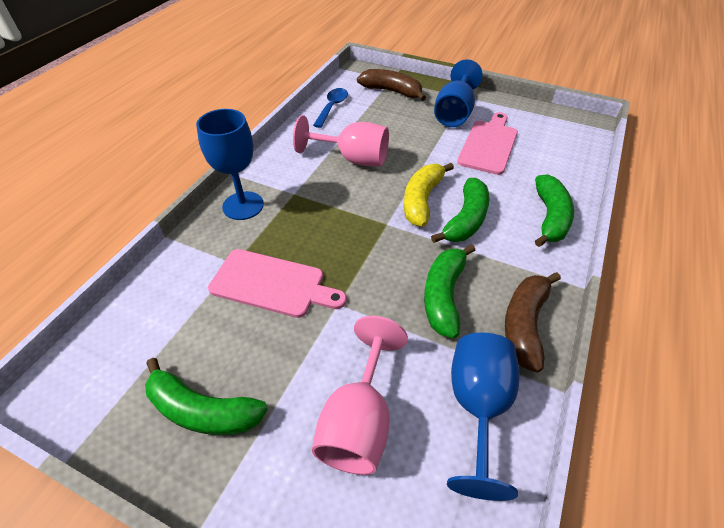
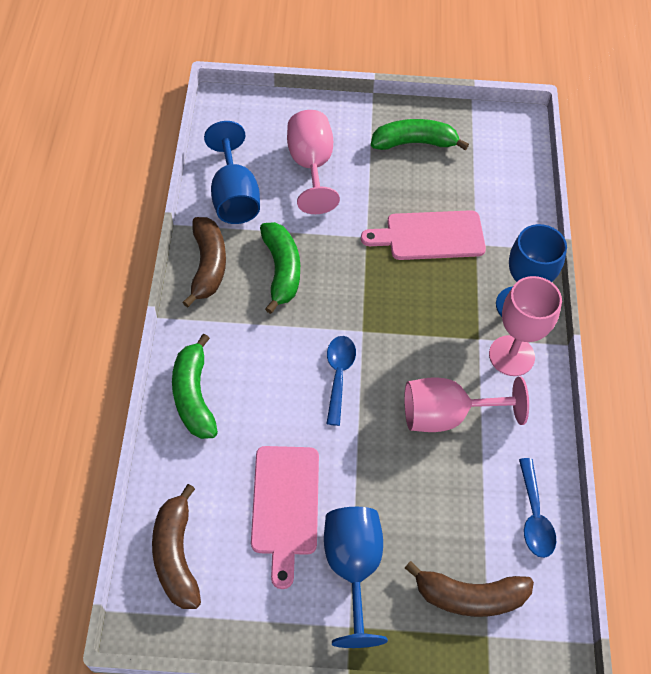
camera: 155 degrees right, 10 degrees up
yellow banana [404,163,454,227] -> blue spoon [326,336,356,426]
green banana [431,178,490,243] -> none
none -> brown banana [152,484,201,609]
none -> pink goblet [489,276,562,376]

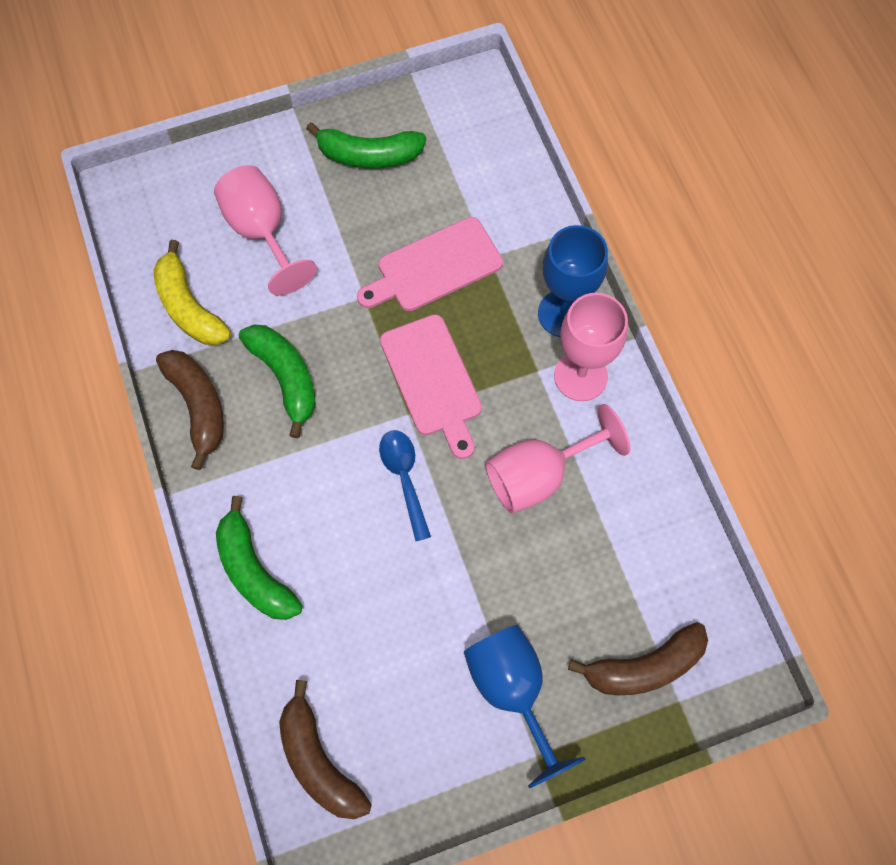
camera: 20 degrees left, 10 degrees up
blue goblet [204,121,260,224] -> yellow banana [153,240,231,345]
pink cutting board [251,446,319,589] -> pink cutting board moved to [380,314,482,459]
green banana [371,119,469,150] -> green banana turned 150 degrees counterclockwise [306,122,426,169]
blue spoon [519,458,556,558] -> none

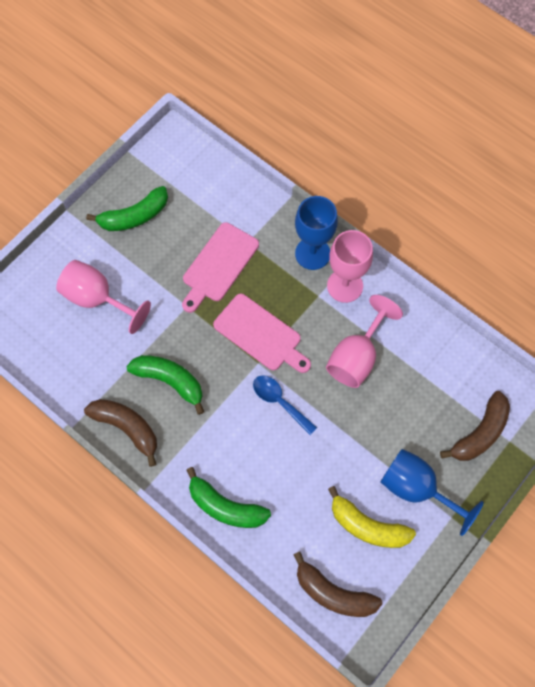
camera: 30 degrees left, 0 degrees up
yellow banana [153,240,231,345] -> yellow banana moved to [328,486,416,548]

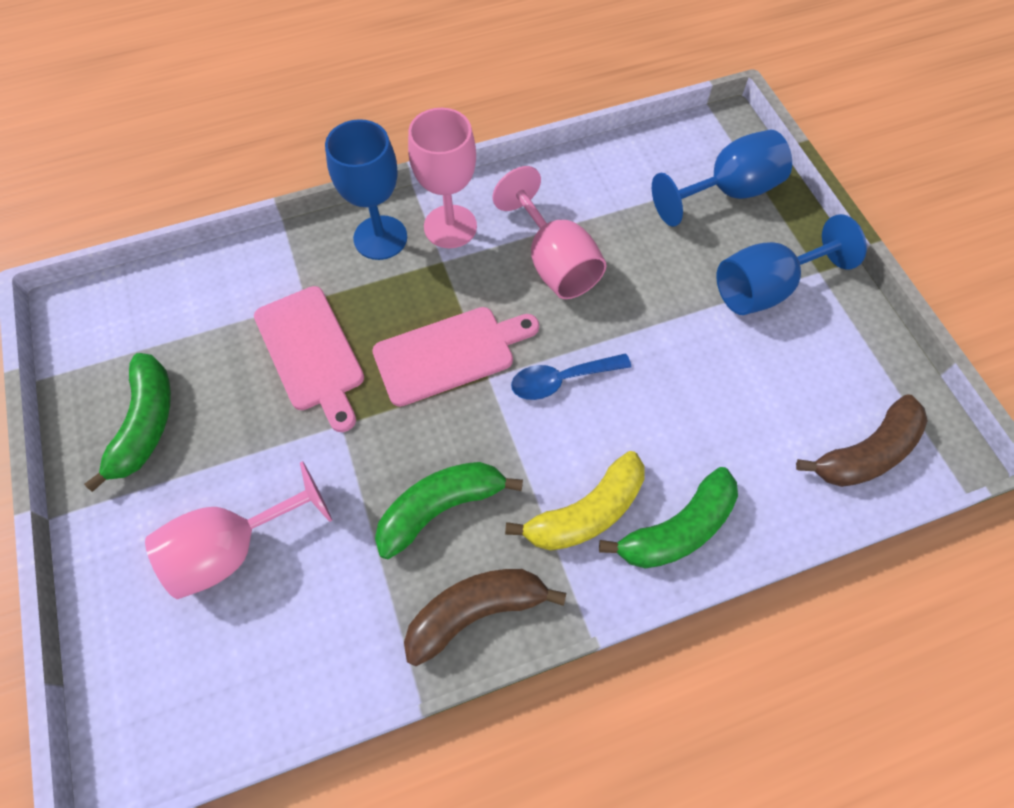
camera: 60 degrees left, 5 degrees down
yellow banana [328,486,416,548] -> yellow banana moved to [505,451,645,551]
brown banana [440,391,510,461] -> blue goblet [652,130,792,227]

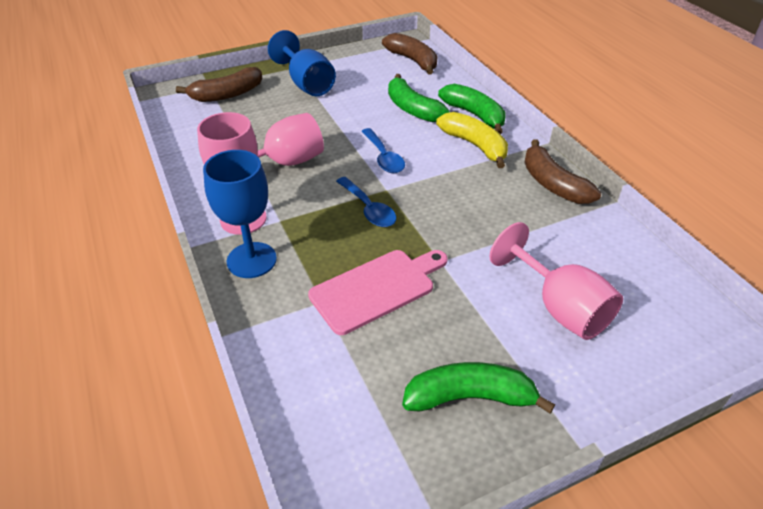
camera: 95 degrees left, 20 degrees down
pink cutting board [372,307,539,407] -> blue spoon [336,177,396,227]
green banana [375,462,523,559] -> green banana moved to [388,74,450,122]
blue goblet [652,130,792,227] -> brown banana [176,67,263,102]

